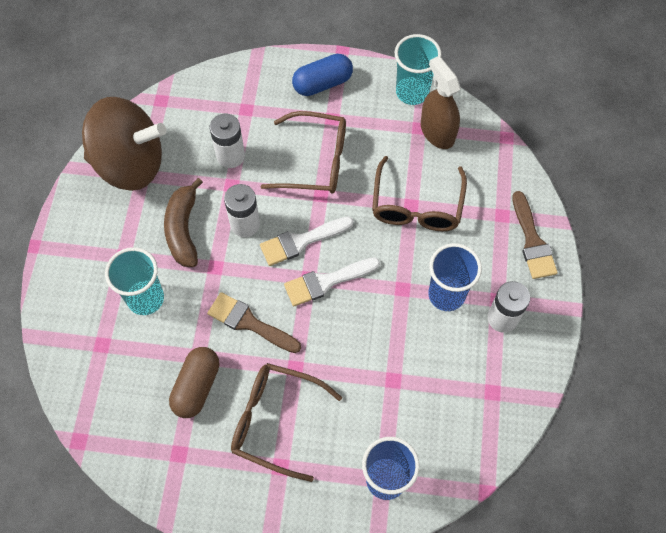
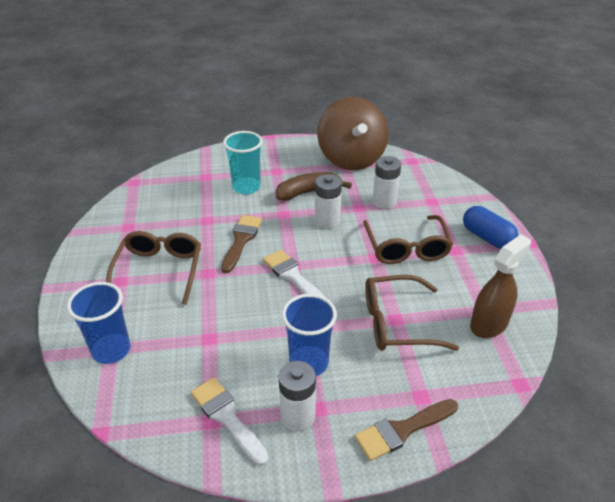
camera: 75 degrees right, 25 degrees down
brown capsule [169,347,219,418] -> none
white brush [260,216,354,266] -> white brush moved to [190,377,269,466]
turquoise cup [395,34,441,105] -> none

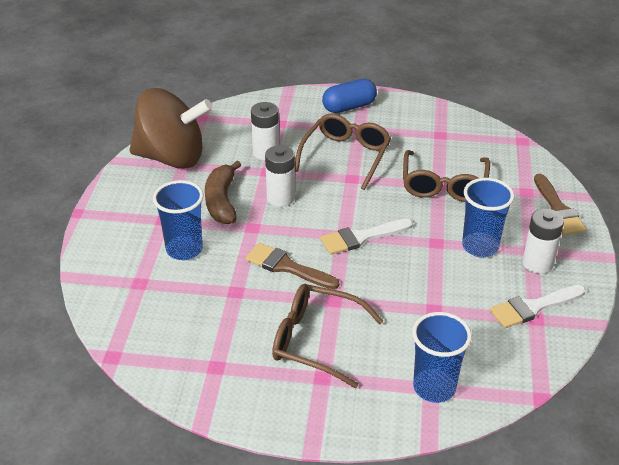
camera: 75 degrees left, 0 degrees up
turquoise cup [223,131,263,194] -> blue cup [153,180,203,260]
brown glasses [363,215,453,264] -> brown glasses turned 75 degrees counterclockwise [295,113,391,190]
brown spray bottle [470,235,531,338] -> none

